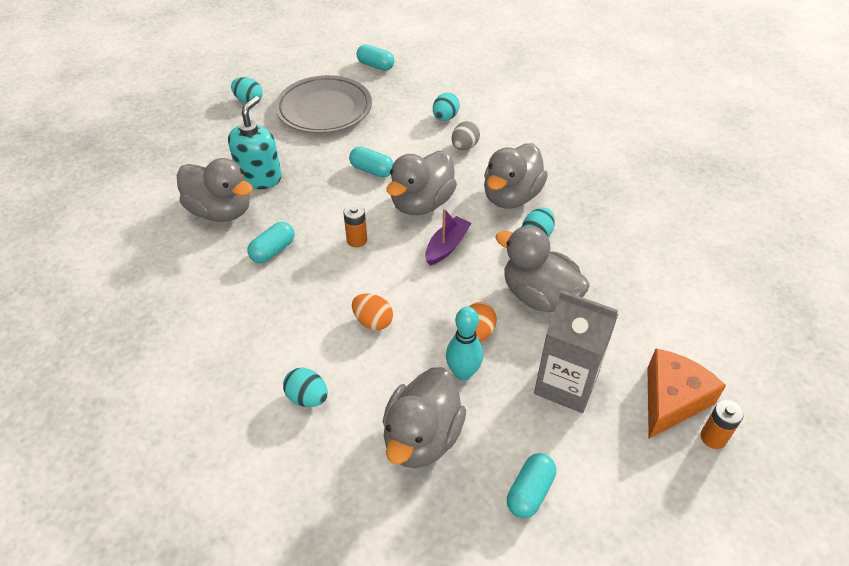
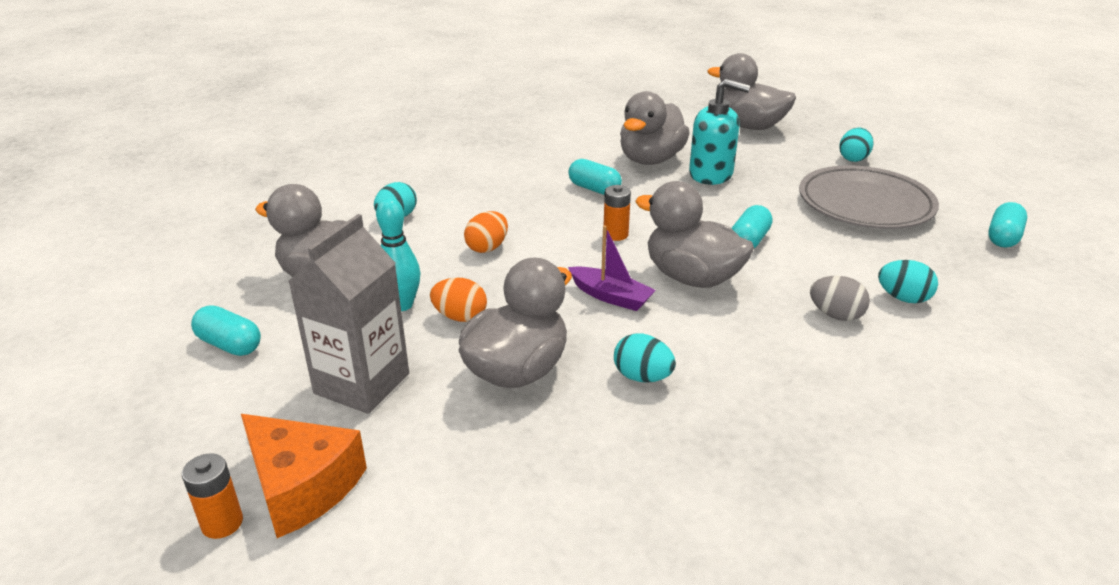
camera: 90 degrees right, 15 degrees down
grey duck [484,143,548,209] -> grey duck moved to [707,53,796,130]

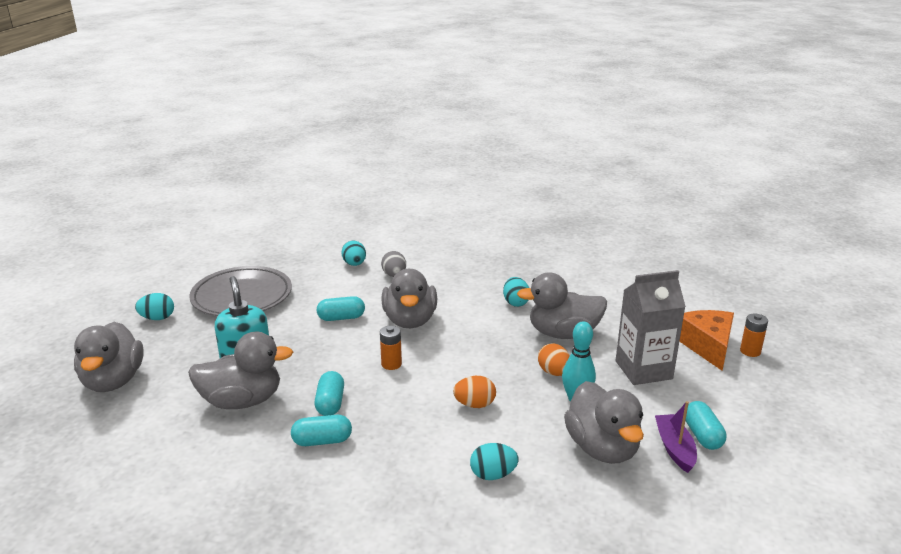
camera: 130 degrees left, 5 degrees down
purple boat [568,225,656,311] -> purple boat moved to [655,401,697,473]
turquoise capsule [988,202,1027,248] -> turquoise capsule moved to [291,415,352,446]

